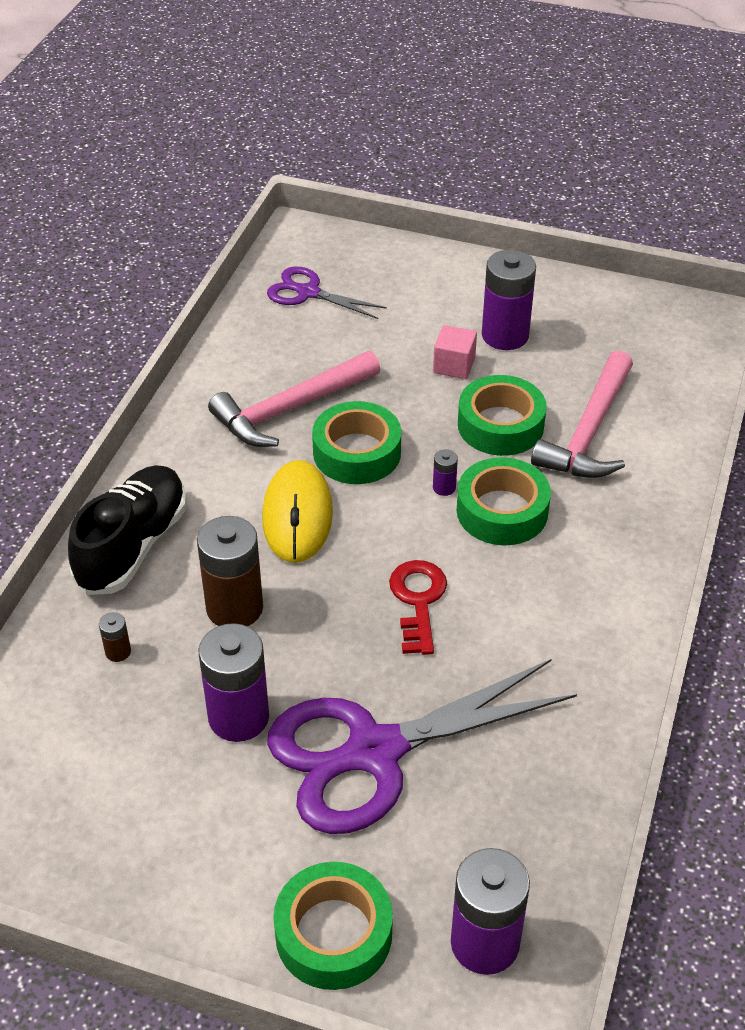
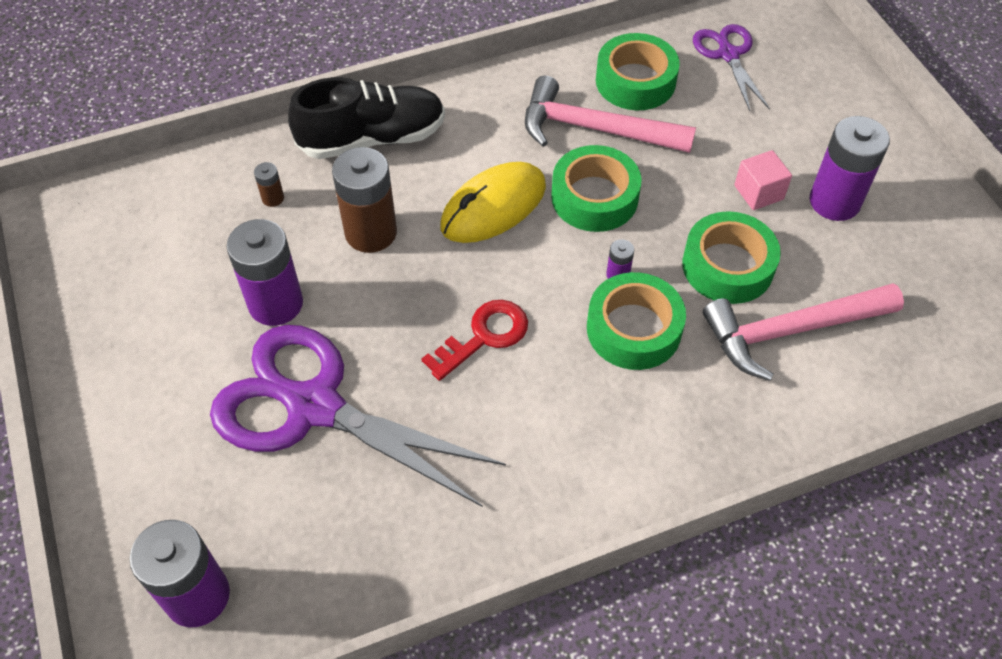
camera: 50 degrees right, 10 degrees up
green tape [273,862,393,990] -> green tape moved to [596,33,680,110]

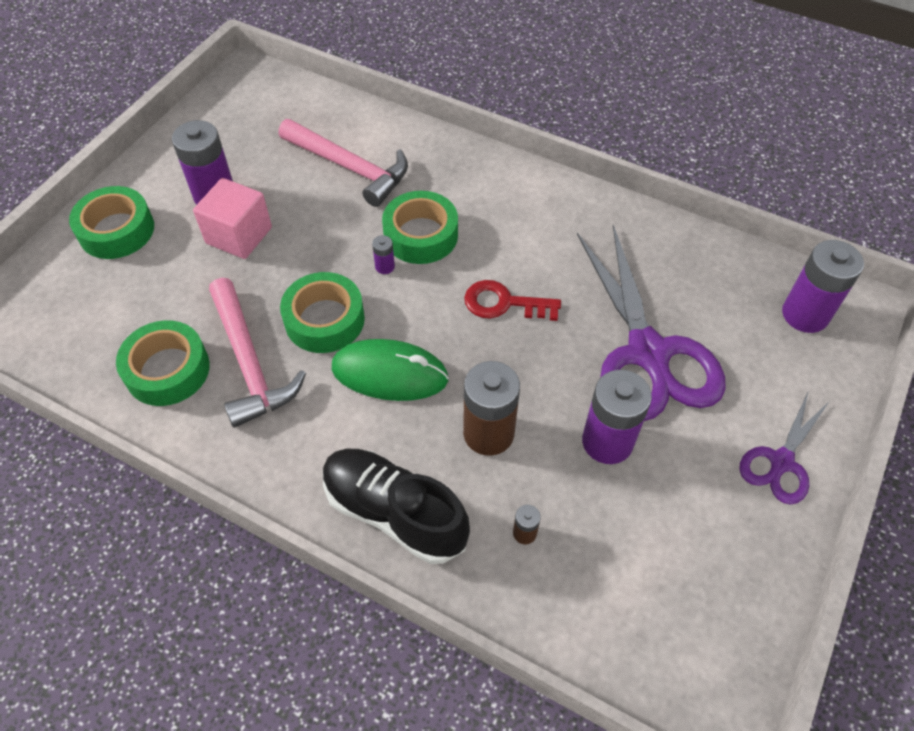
camera: 130 degrees left, 0 degrees up
yellow mouse [440,162,546,243] -> green mouse [332,339,449,401]
green tape [682,211,781,304] -> green tape moved to [69,186,154,259]
purple scissors [693,24,770,111] -> purple scissors moved to [739,392,830,505]
pink cube [734,150,792,210] -> pink cube [193,178,272,259], size x1.55

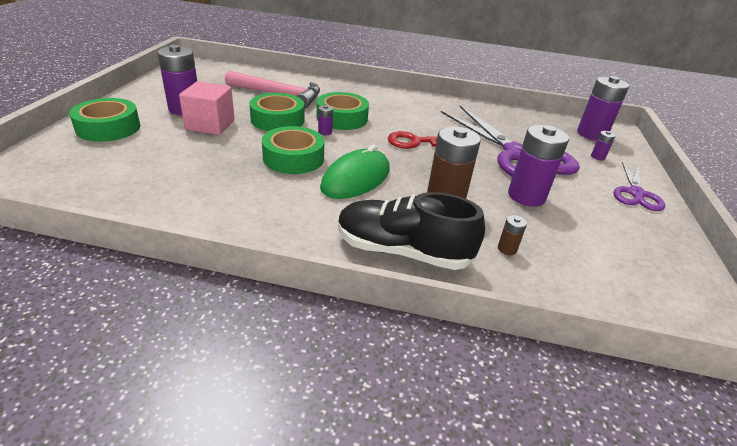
camera: 20 degrees left, 20 degrees down
green tape [116,320,210,406] -> green tape moved to [249,93,304,131]
pink hammer [209,278,306,428] -> none
green mouse [332,339,449,401] -> green mouse turned 45 degrees counterclockwise [320,145,390,199]
none -> purple battery [591,131,616,160]

